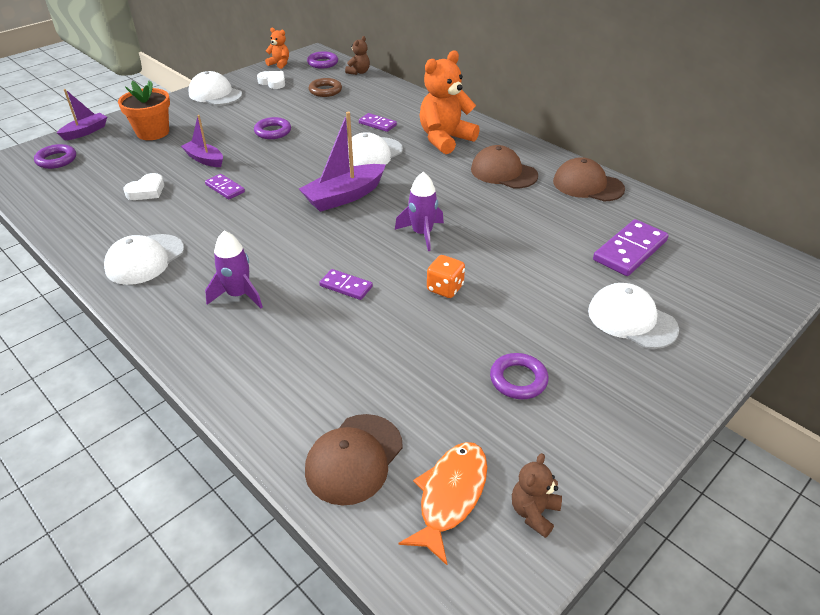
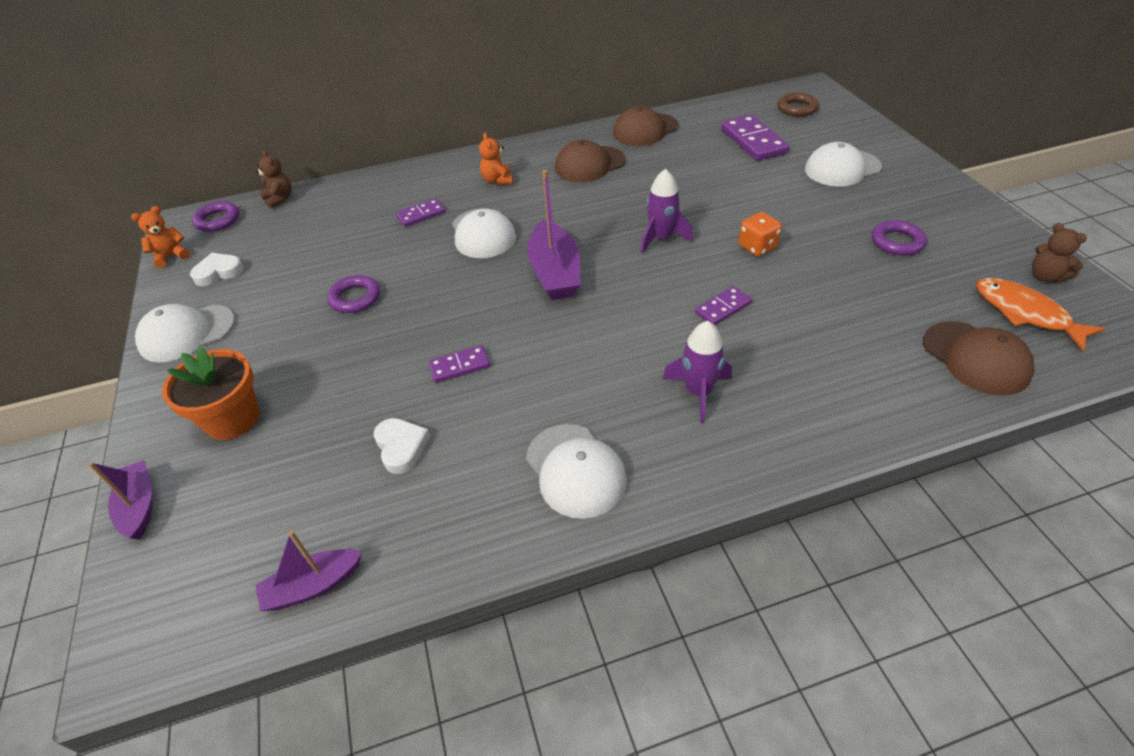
camera: 60 degrees left, 5 degrees up
purple ring [34,144,76,169] -> none
purple boat [181,115,223,167] -> purple boat moved to [255,531,362,611]
brown ring [309,78,342,97] -> brown ring moved to [778,93,819,117]
orange teddy bear [420,50,480,154] -> orange teddy bear [479,133,513,185], size x0.49

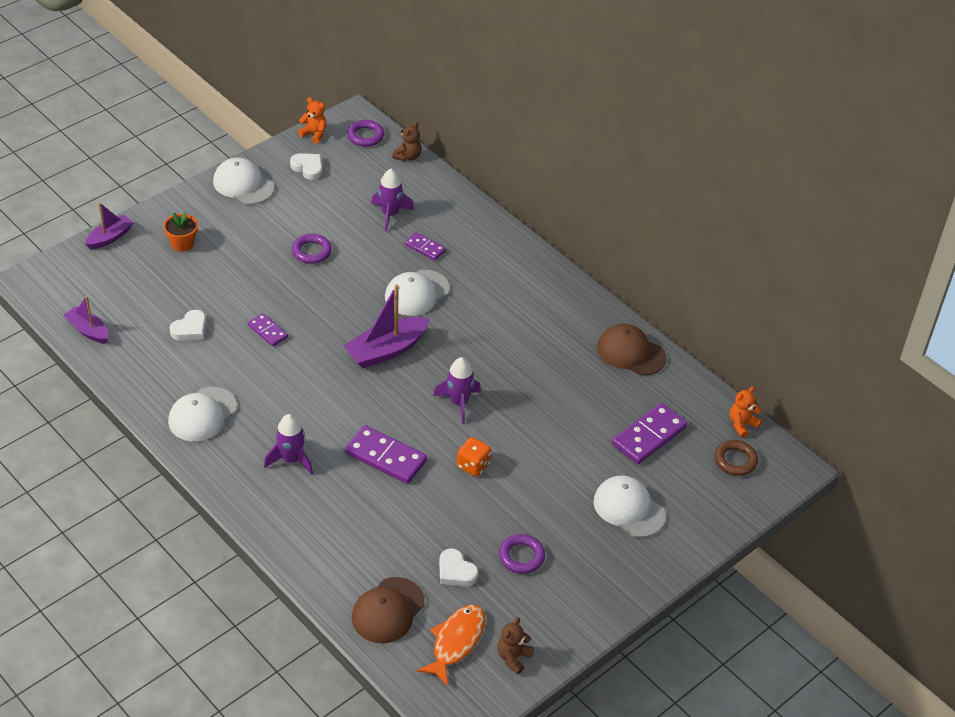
camera: 60 degrees right, 0 degrees up
orange flower pot [162,347,259,440] -> orange flower pot [163,212,198,252], size x0.66
orange teddy bear [479,133,513,185] -> orange teddy bear moved to [730,386,762,438]
brown cap [555,140,626,182] -> none
purple domino [695,286,752,325] -> purple domino [345,425,427,484], size x1.75
none -> purple rocket [371,169,414,231]
none -> white heart [439,548,478,587]

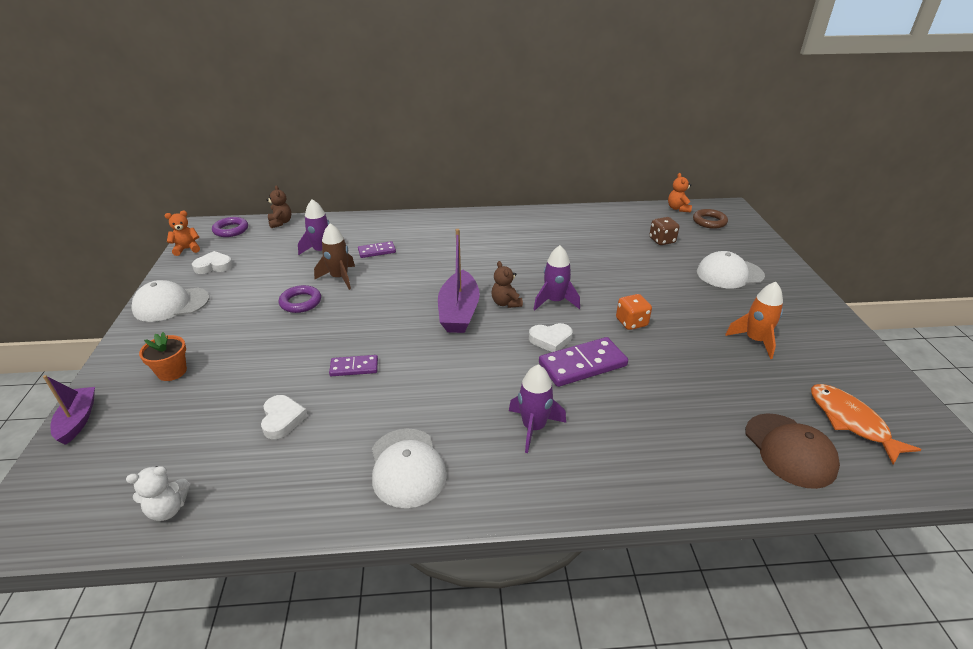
camera: 50 degrees left, 10 degrees down
purple boat [64,296,109,344] -> white teddy bear [126,466,189,521]
white cap [385,270,450,316] -> none
white heart [439,548,478,587] -> white heart moved to [529,323,573,352]
brown teddy bear [497,617,534,674] -> brown teddy bear moved to [491,261,523,308]
purple ring [499,534,545,574] -> orange rocket [725,282,783,359]
brown cap [597,324,667,375] -> none
purple domino [612,403,687,464] -> brown dice [649,217,679,245]
none -> brown rocket [314,223,355,290]

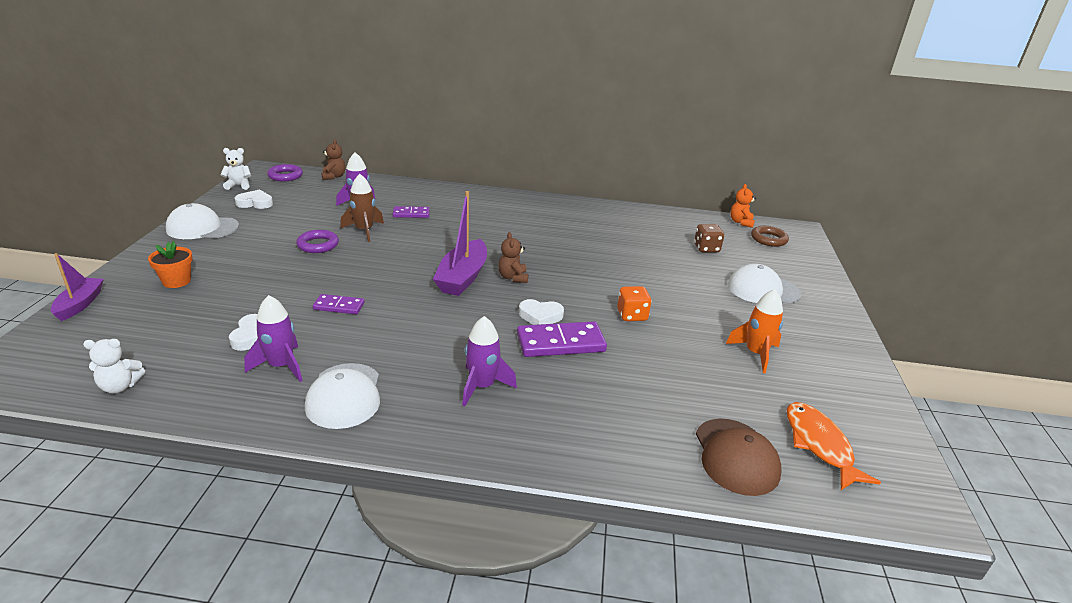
camera: 10 degrees right, 5 degrees down
orange teddy bear [165,211,200,256] -> white teddy bear [221,148,251,190]
purple rocket [534,245,580,310] -> purple rocket moved to [244,295,303,382]

